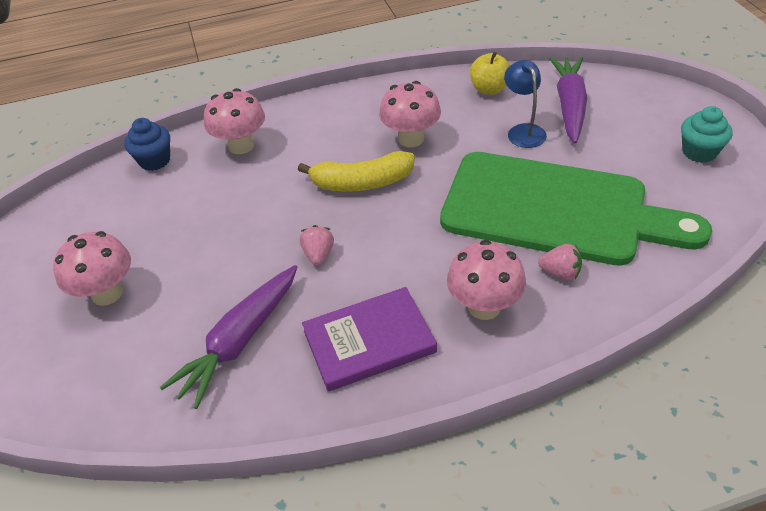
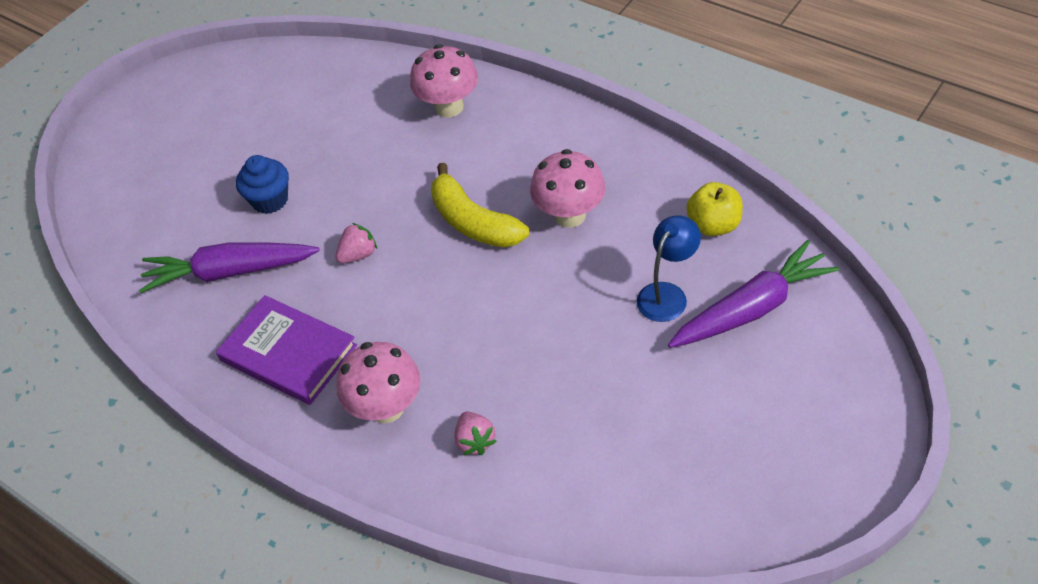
camera: 55 degrees right, 5 degrees up
pink mushroom [53,231,131,306] -> none
blue cupcake [124,118,170,171] -> blue cupcake moved to [236,155,289,214]
green cutting board [440,152,712,266] -> none
turquoise cupcake [681,106,733,163] -> none

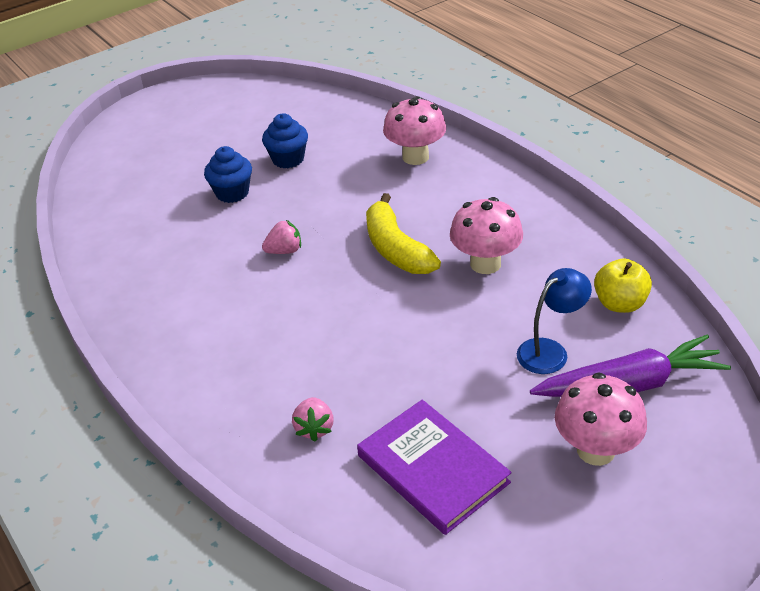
camera: 15 degrees right, 10 degrees down
purple carrot [139,242,320,293] -> none
purple book [216,295,357,405] -> purple book moved to [357,400,511,535]
pink mushroom [337,342,421,423] -> pink mushroom moved to [555,372,647,466]
none -> blue cupcake [262,113,308,168]

